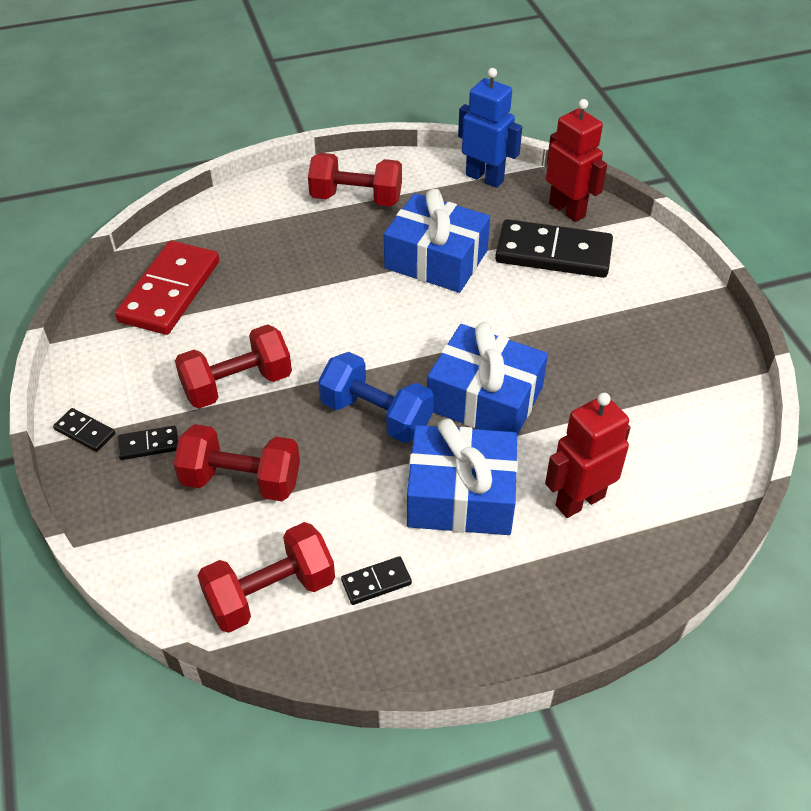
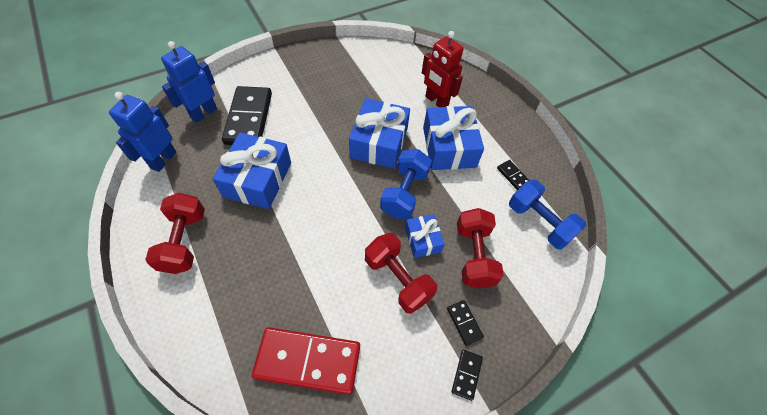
camera: 105 degrees left, 10 degrees up
red dumbbell [197,522,335,633] -> blue dumbbell [509,180,586,249]
red robot [546,99,607,222] -> blue robot [161,41,217,123]
none -> blue gift [405,214,445,258]

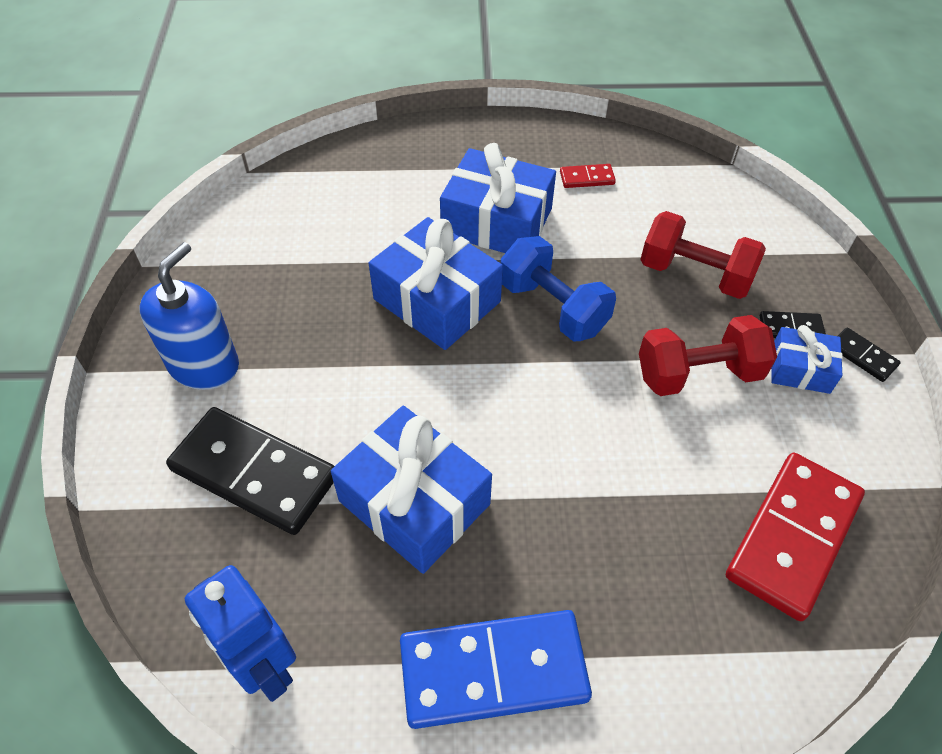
camera: 60 degrees left, 5 degrees down
red dumbbell [145,193,205,274] -> blue domino [400,610,592,729]
blue robot [161,41,217,123] -> none
blue gift [405,214,445,258] -> blue gift moved to [771,325,843,394]
red robot [422,31,464,107] -> none
black domino [497,160,529,190] -> red domino [560,164,616,188]
blue dumbbell [509,180,586,249] -> none
none -> blue soap dispenser [139,242,239,390]

